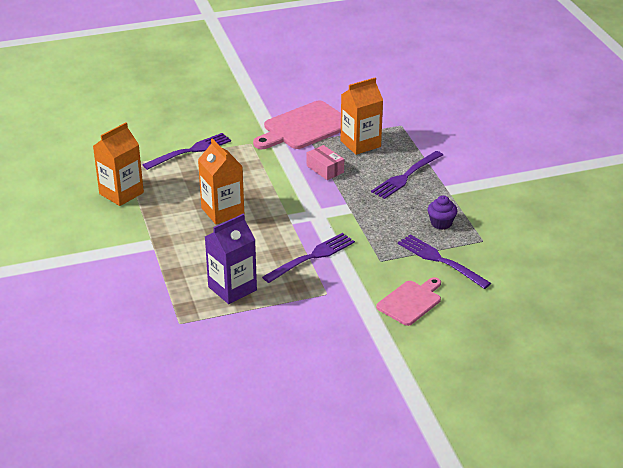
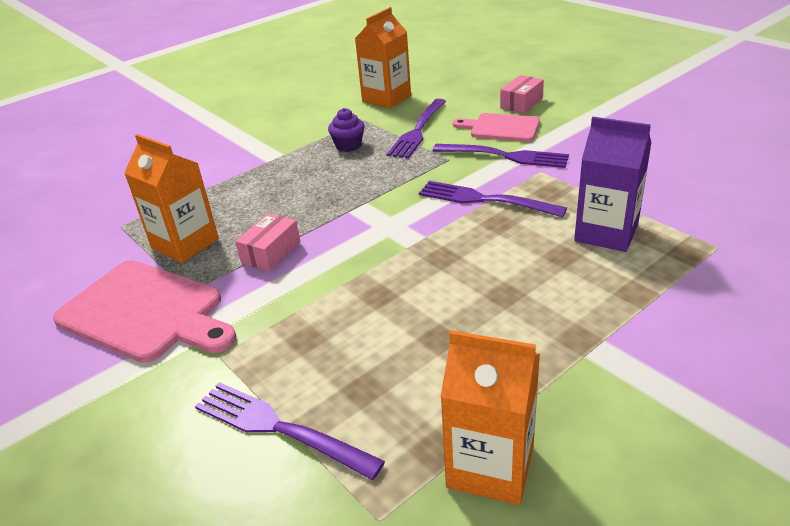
camera: 110 degrees left, 0 degrees up
orange carton [198,138,244,224] -> orange carton moved to [355,7,411,109]
purple fork [371,151,443,199] -> purple fork moved to [433,144,569,168]
none -> pink box [500,75,544,113]

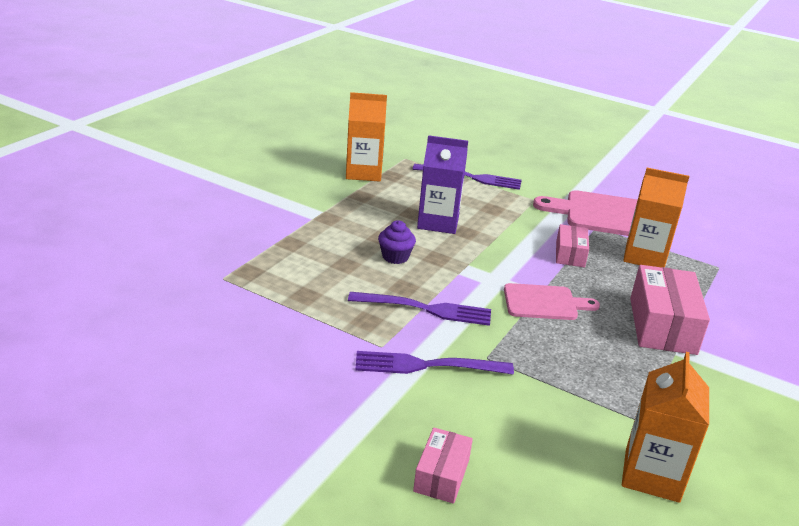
camera: 155 degrees right, 5 degrees down
purple cupcake [328,108,365,152] -> purple cupcake moved to [378,220,416,264]
purple fork [387,99,446,159] -> none
pink cutting board [453,113,540,142] -> pink cutting board moved to [504,283,600,320]
purple carton [574,117,651,252] -> purple carton moved to [417,135,468,234]
none -> pink box [630,265,710,355]

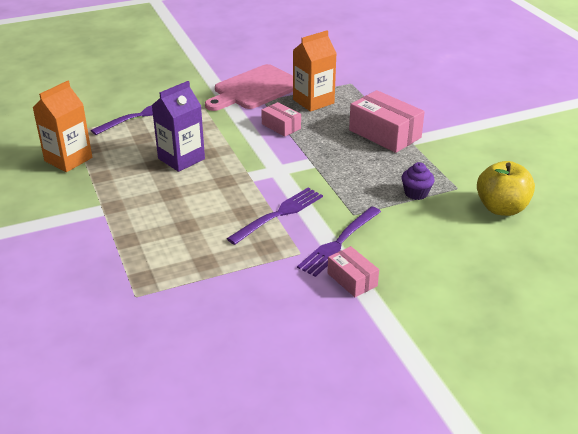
camera: 50 degrees left, 5 degrees up
purple cupcake [378,220,416,264] -> purple cupcake moved to [402,162,435,200]
pink box [413,428,473,504] -> pink box moved to [328,246,379,297]
pink cutting board [504,283,600,320] -> none
orange carton [622,352,709,503] -> yellow apple [477,161,535,216]

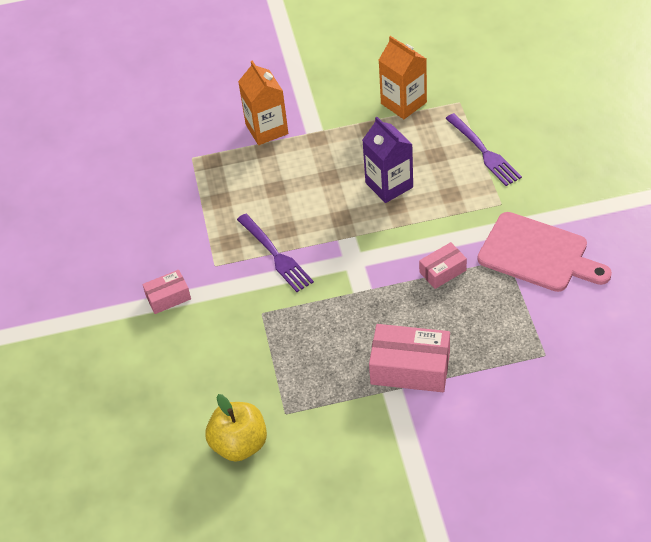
camera: 105 degrees right, 15 degrees up
pink cutting board [205,64,293,111] -> pink cutting board turned 150 degrees clockwise [478,212,612,292]
orange carton [293,30,337,112] -> orange carton moved to [238,61,288,145]
purple fork [297,206,381,277] -> none
pink box [349,90,425,153] -> pink box turned 45 degrees clockwise [369,324,450,392]
purple cupcake [402,162,435,200] -> none

